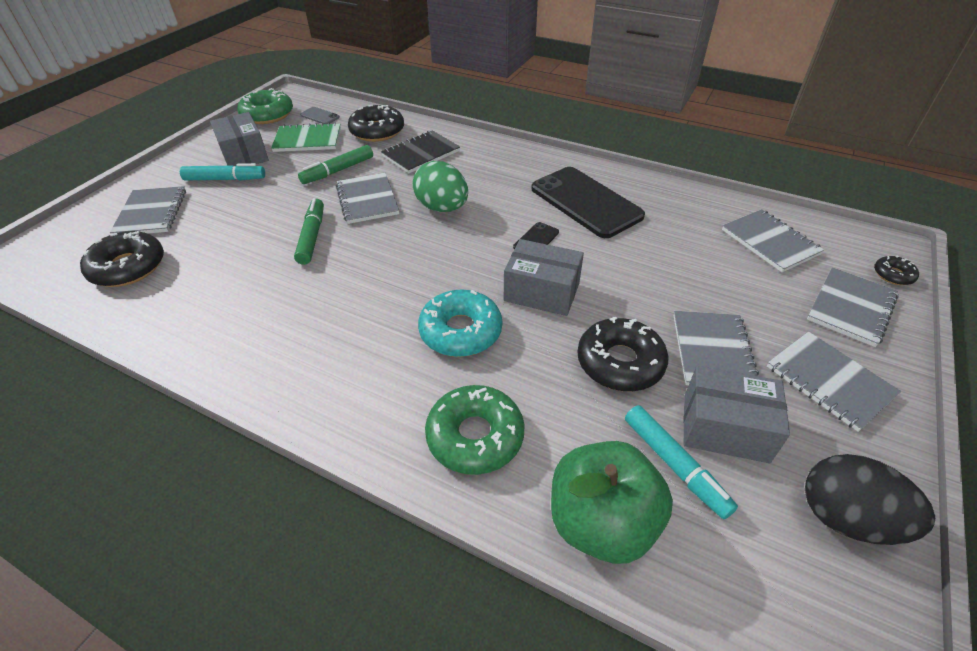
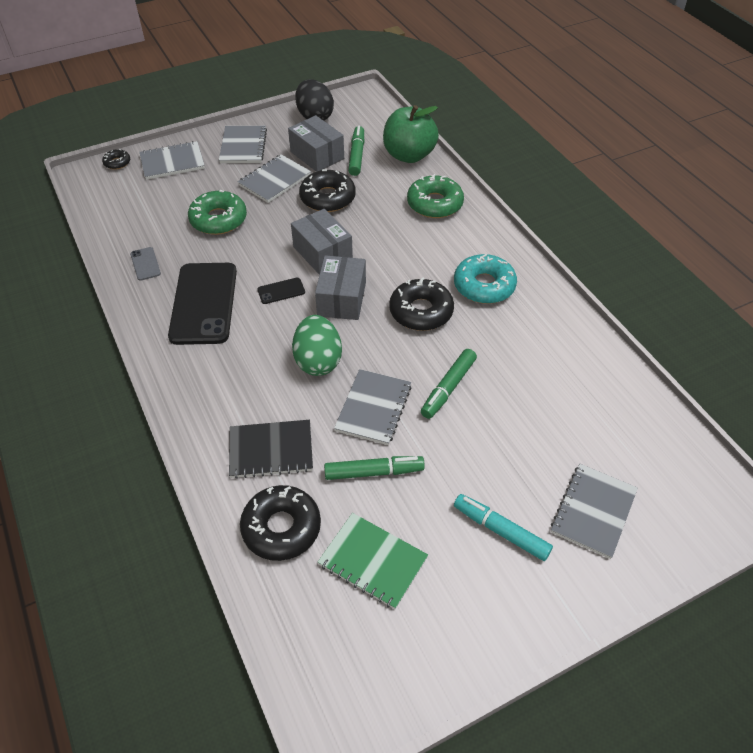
camera: 145 degrees left, 5 degrees up
black donut [80,231,164,287] -> black donut moved to [389,278,454,331]
grey box [210,112,269,166] -> grey box moved to [315,255,366,320]
green donut [237,88,293,124] -> green donut moved to [188,190,247,235]
grey phone [300,107,340,124] -> grey phone moved to [130,247,161,281]
turquoise donut [418,289,502,357] -> turquoise donut moved to [454,254,517,304]
turquoise marker [625,405,738,519] -> green marker [348,126,364,176]
grey notebook [722,209,824,272] -> none

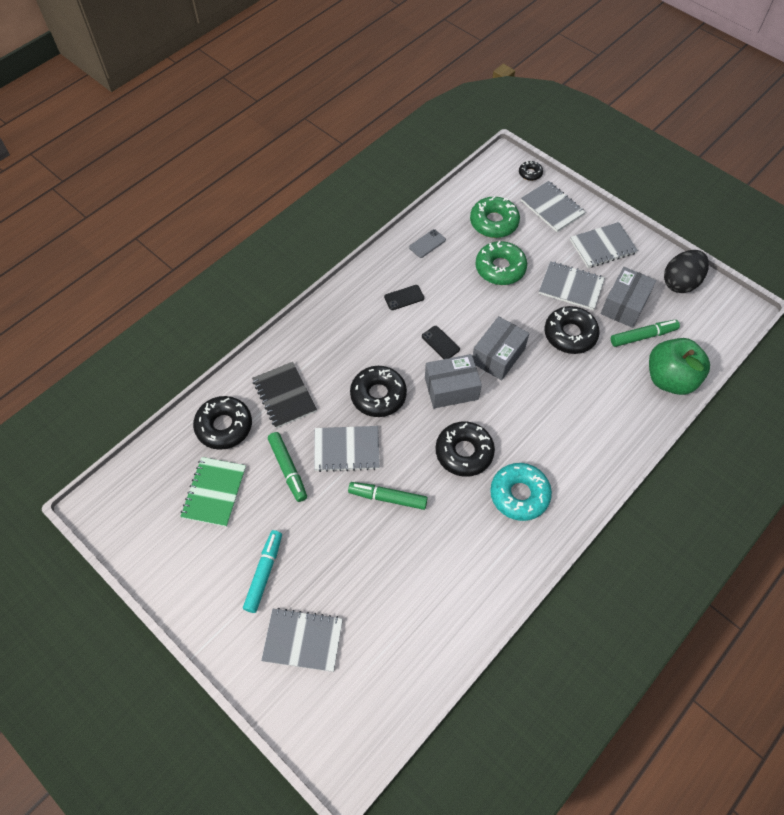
camera: 70 degrees right, 10 degrees up
black phone [168,263,237,345] -> black phone [384,285,424,310], size x0.42
green egg [292,315,342,376] -> black donut [350,366,407,417]
green donut [407,174,464,218] -> green donut moved to [470,196,520,238]

